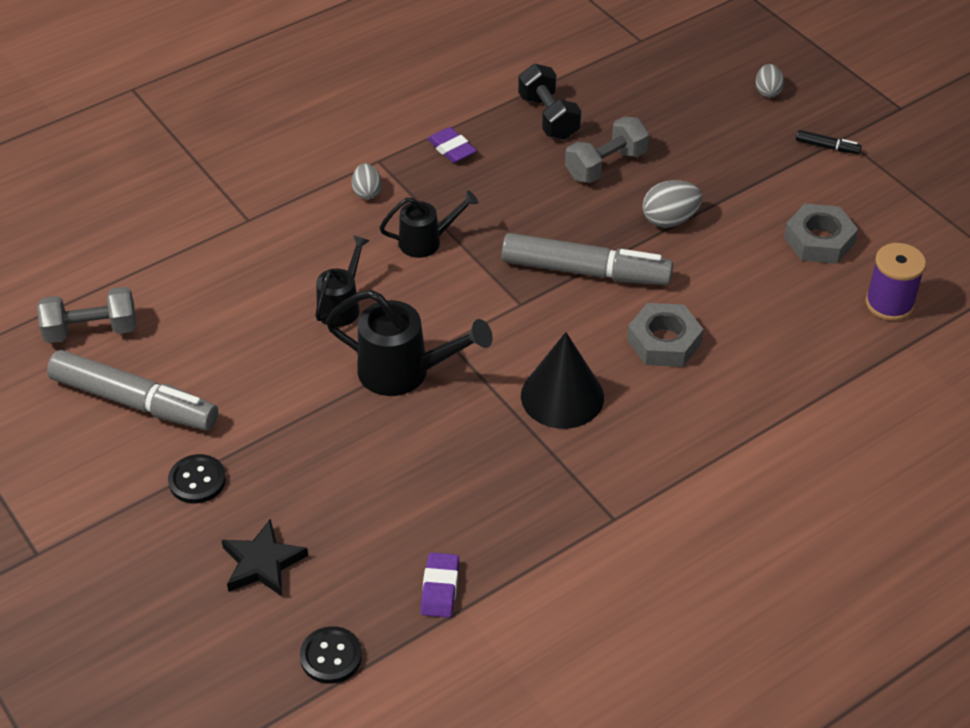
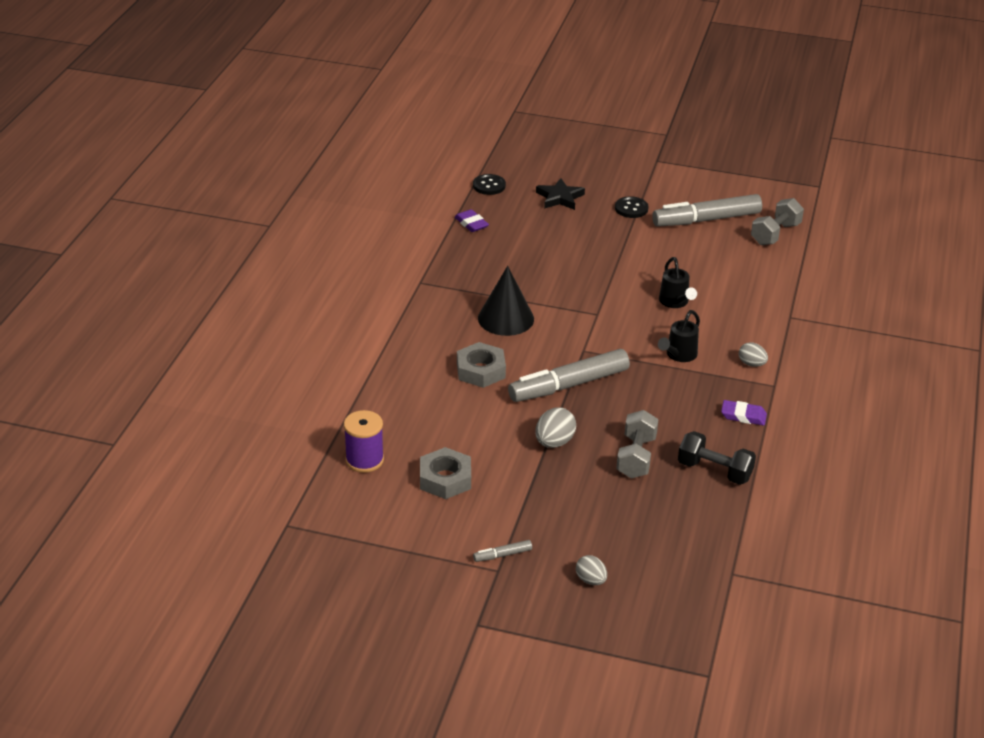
camera: 140 degrees right, 10 degrees down
black watering can [326,290,493,396] -> none
black marker [796,130,862,154] -> grey marker [473,540,532,562]

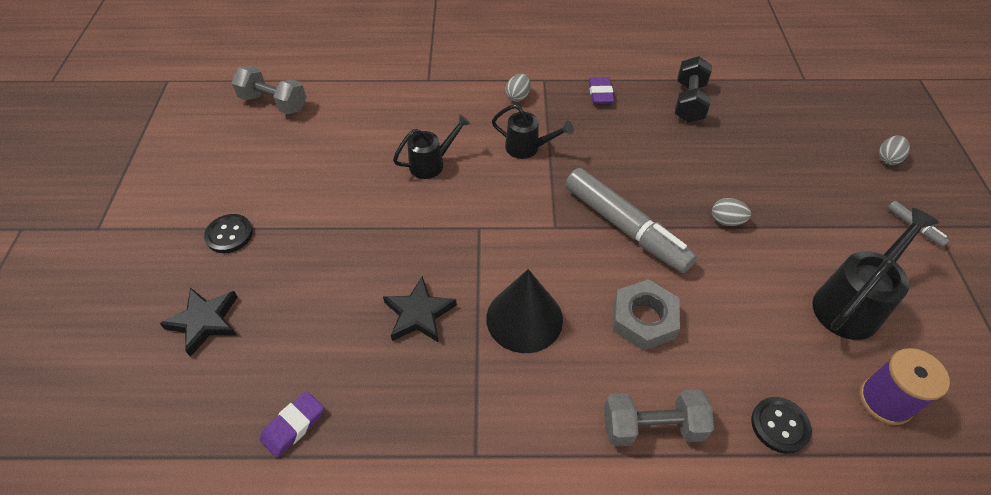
camera: 105 degrees left, 15 degrees up
grey nut [420,447,471,499] -> black watering can [813,208,939,340]
black button [473,174,506,195] -> black button moved to [751,397,812,454]
grey egg [535,407,576,448] -> grey egg [712,198,751,226], size x0.67
grey dumbbell [616,410,658,479] -> grey dumbbell moved to [604,389,714,447]
grey marker [652,194,762,227] -> none
none -> black star [383,276,457,343]

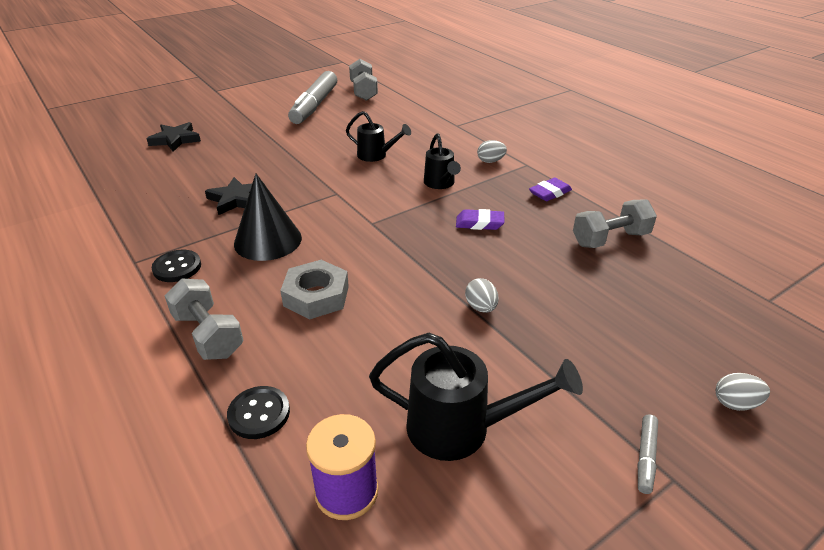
camera: 55 degrees right, 15 degrees down
black button [204,214,253,253] -> black button moved to [152,250,201,282]
purple eraser [260,391,324,458] -> purple eraser moved to [456,209,505,230]
grey marker [565,168,697,273] -> grey marker moved to [288,71,337,124]
black dumbbell [675,56,712,123] -> grey dumbbell [573,200,657,248]

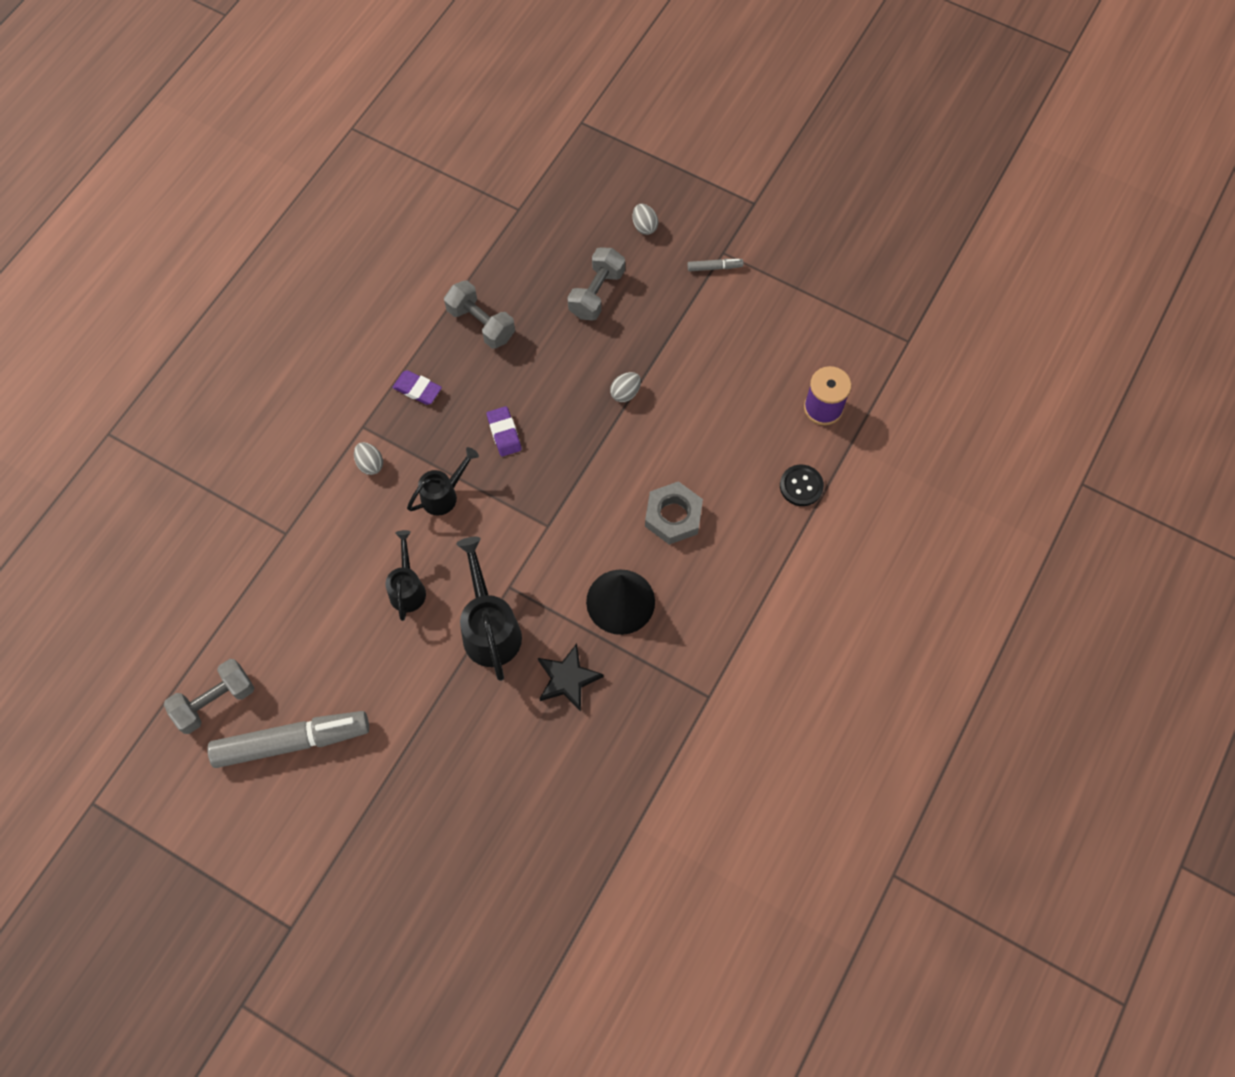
camera: 115 degrees left, 30 degrees up
black star [147,122,201,152] -> none
black button [152,250,201,282] -> none
grey dumbbell [165,279,244,360] -> grey dumbbell moved to [567,247,625,321]
black watering can [369,333,583,461] -> black watering can moved to [456,537,522,681]

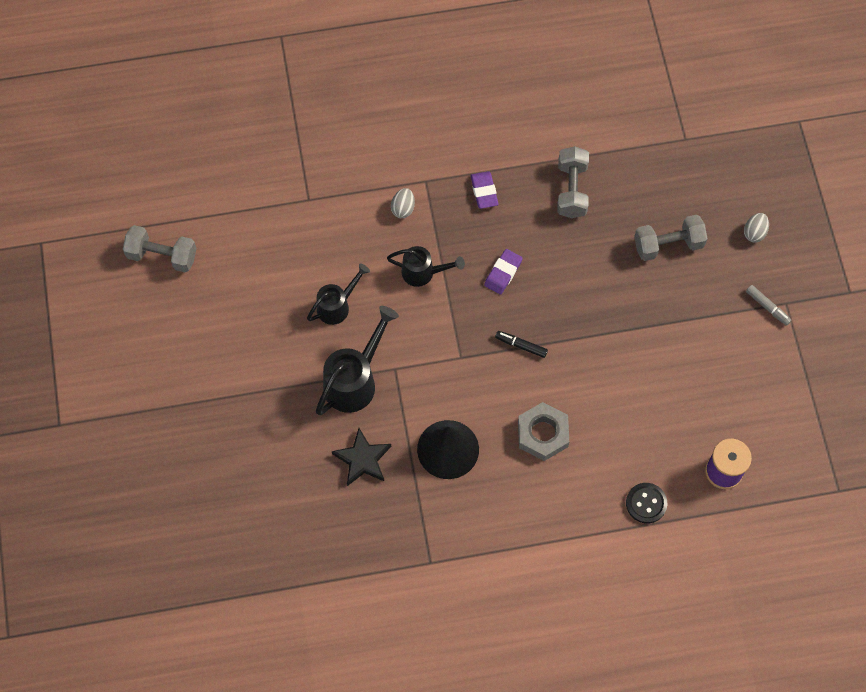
camera: 50 degrees right, 0 degrees up
grey marker [207,711,369,768] -> none
grey egg [610,372,641,402] -> none
none -> black marker [495,331,548,358]

